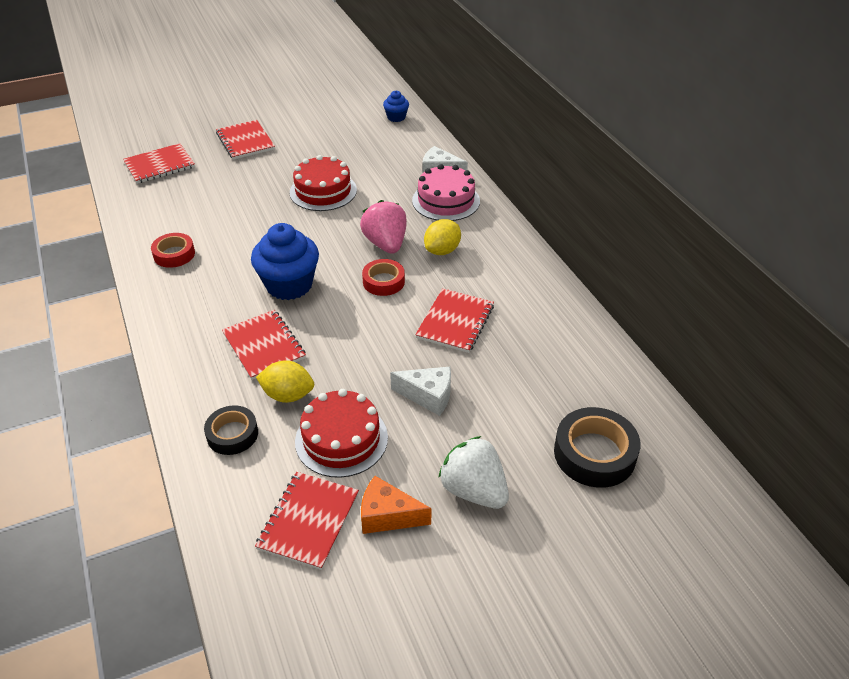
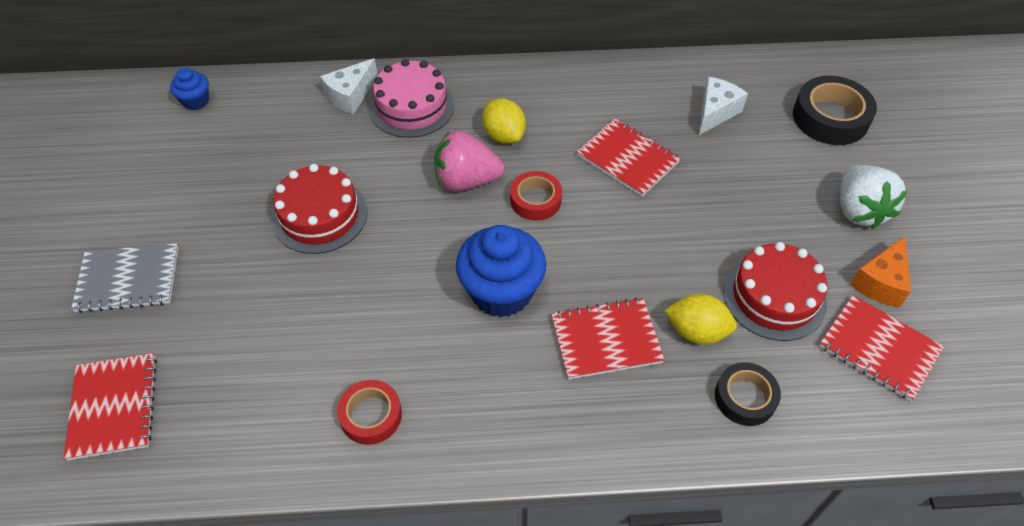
camera: 70 degrees left, 10 degrees up
red notebook [216,120,275,160] -> grey notebook [71,243,179,313]
yellow lemon [256,360,314,403] -> yellow lemon turned 75 degrees clockwise [664,294,737,344]
white cheese [390,367,451,416] -> white cheese moved to [699,77,748,135]
white strawberry [438,436,509,509] -> white strawberry turned 75 degrees counterclockwise [840,165,908,229]

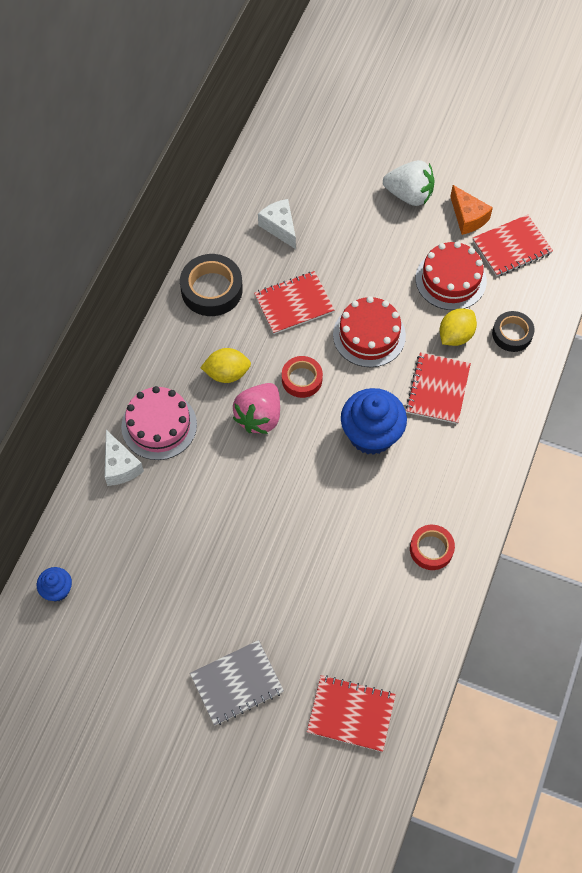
camera: 65 degrees left, 10 degrees up
grey notebook [71,243,179,313] -> grey notebook turned 45 degrees clockwise [190,640,284,726]
red cake [272,164,367,254] -> red cake moved to [333,296,406,367]
black tape [793,76,877,145] -> black tape moved to [180,254,243,316]

